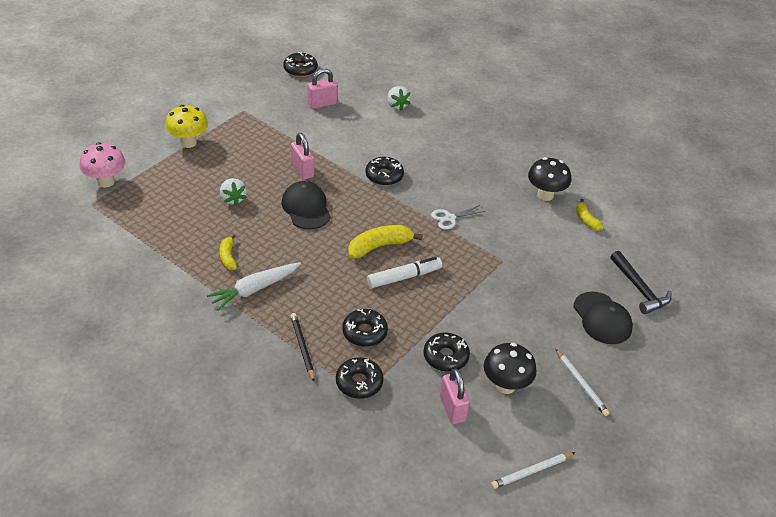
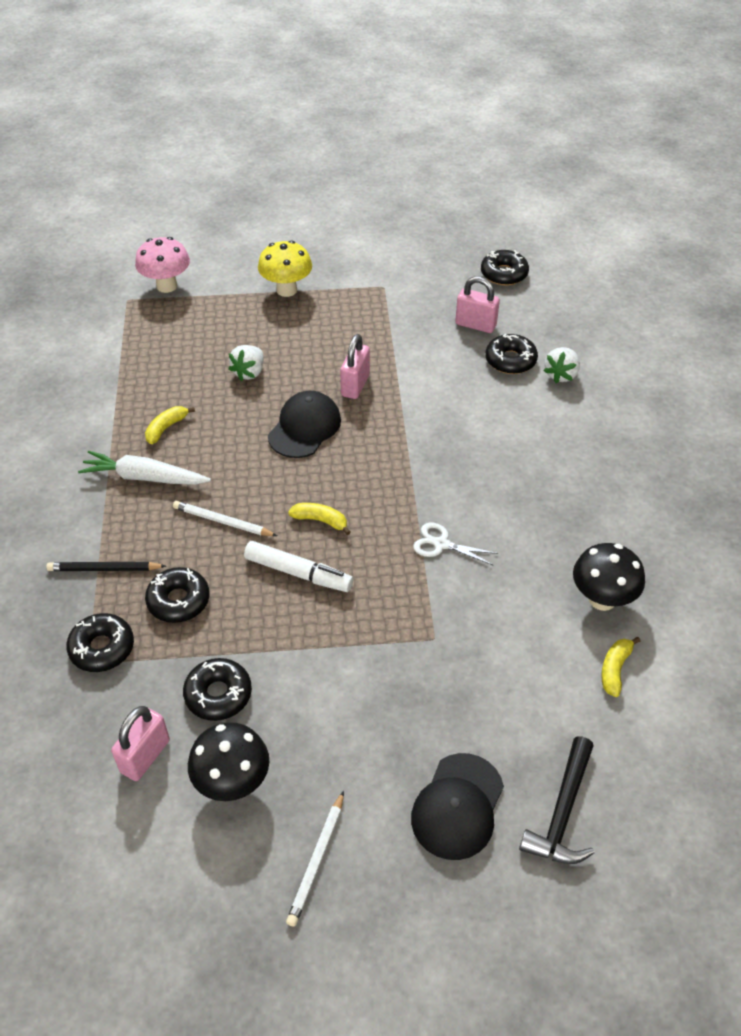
camera: 50 degrees right, 5 degrees up
black pencil [291,313,315,382] -> black pencil turned 120 degrees counterclockwise [46,562,166,571]
yellow banana [348,225,423,258] -> yellow banana [288,503,351,535], size x0.60
black donut [366,157,404,186] -> black donut moved to [485,333,538,374]
white pencil [491,452,575,489] -> white pencil moved to [173,501,277,536]

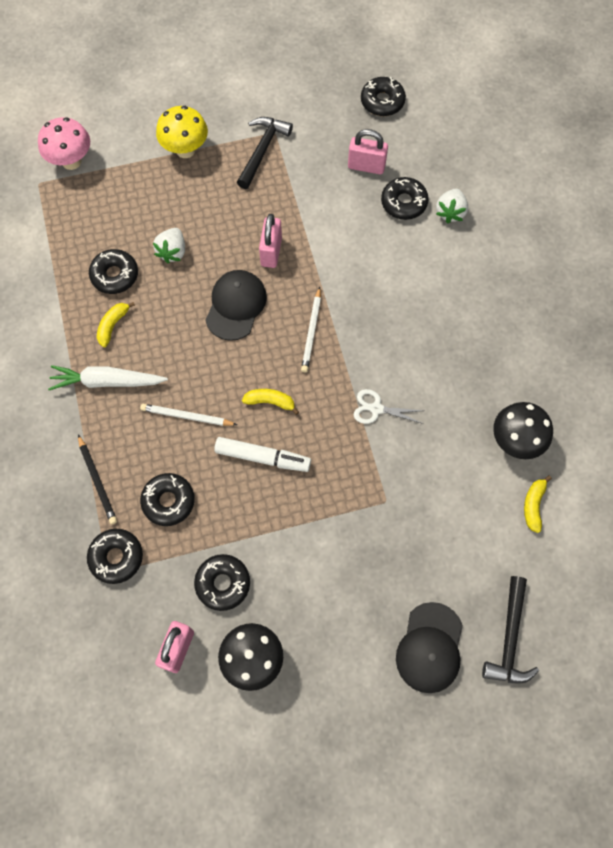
camera: 10 degrees left, 20 degrees up
black pencil [46,562,166,571] -> black pencil turned 105 degrees counterclockwise [78,435,117,524]
white pencil [286,791,344,926] -> white pencil moved to [301,287,321,373]
none -> black donut [89,249,138,294]
none -> black hammer [237,117,293,189]

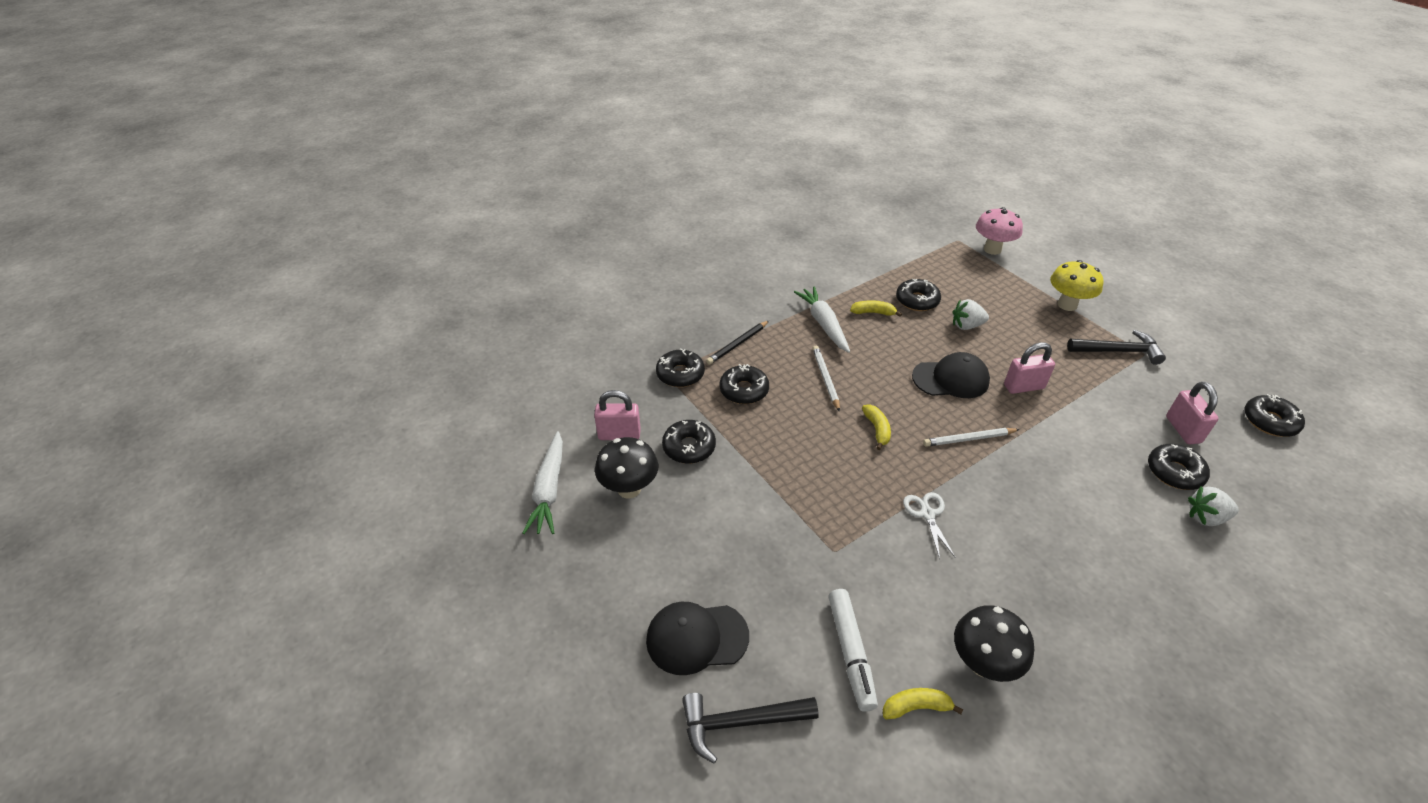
camera: 70 degrees right, 25 degrees down
white marker [214,437,311,472] -> white marker moved to [828,589,878,712]
none -> white carrot [523,431,563,534]

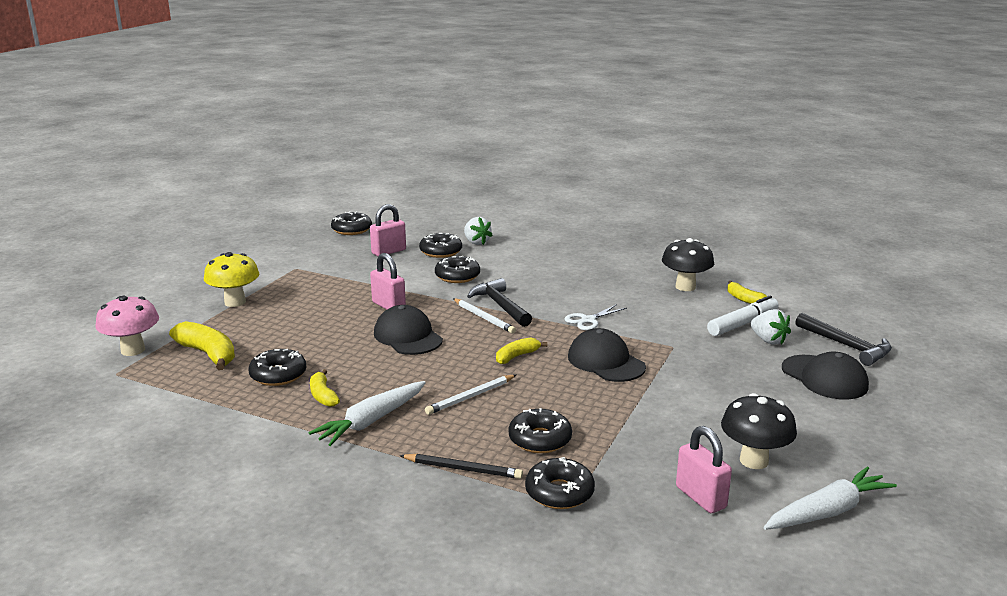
camera: 120 degrees left, 20 degrees down
black donut [662,420,716,464] -> black donut moved to [435,256,480,283]
white strawberry [953,299,989,330] -> white strawberry moved to [750,309,791,345]
black hammer [1067,330,1166,365] -> black hammer moved to [467,278,532,327]
none -> yellow banana [169,321,235,370]
none -> black cap [568,328,646,382]

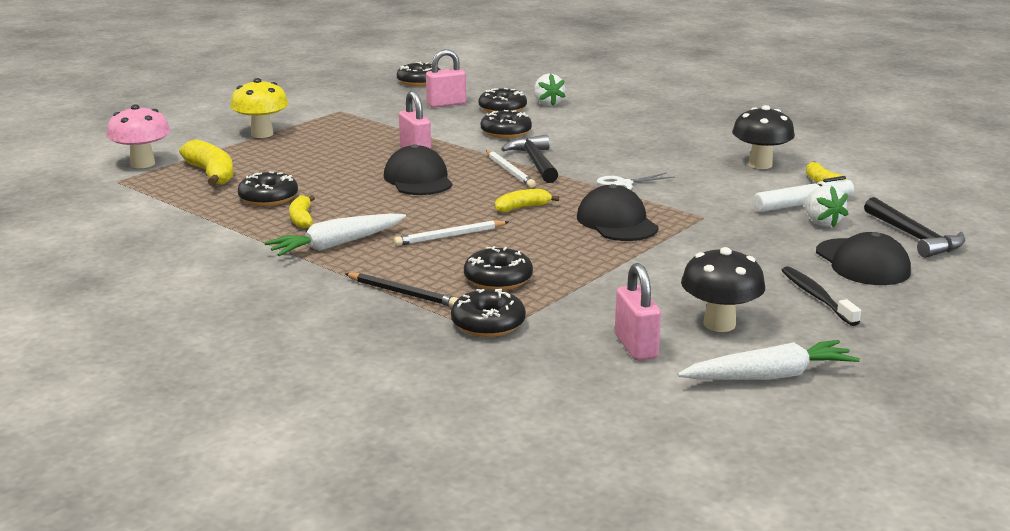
camera: 15 degrees right, 0 degrees up
none -> black toothbrush [782,266,861,326]

